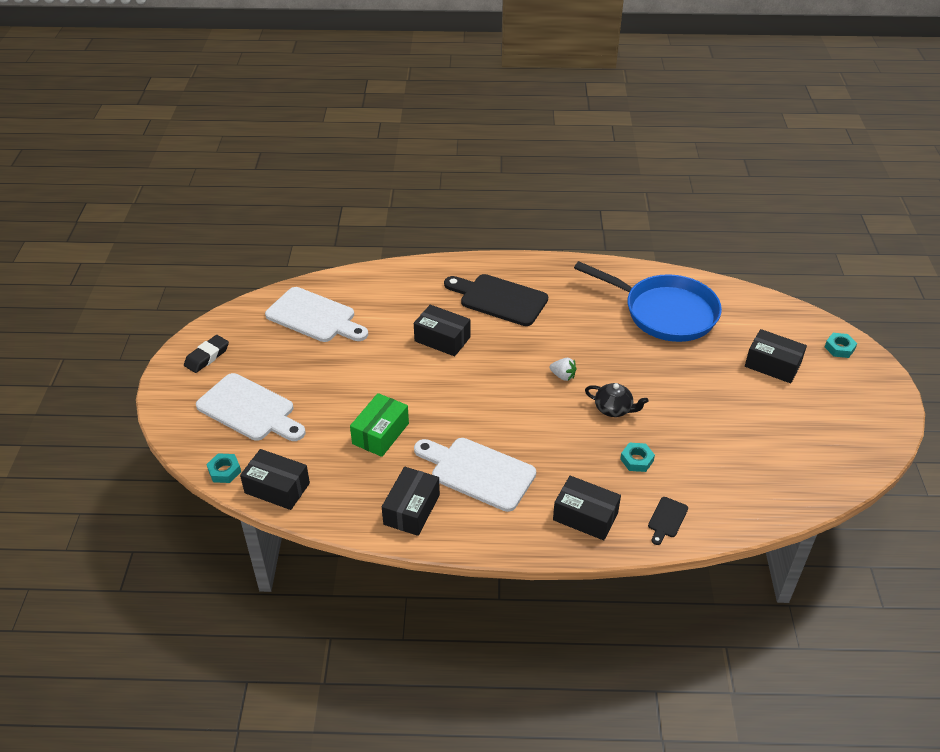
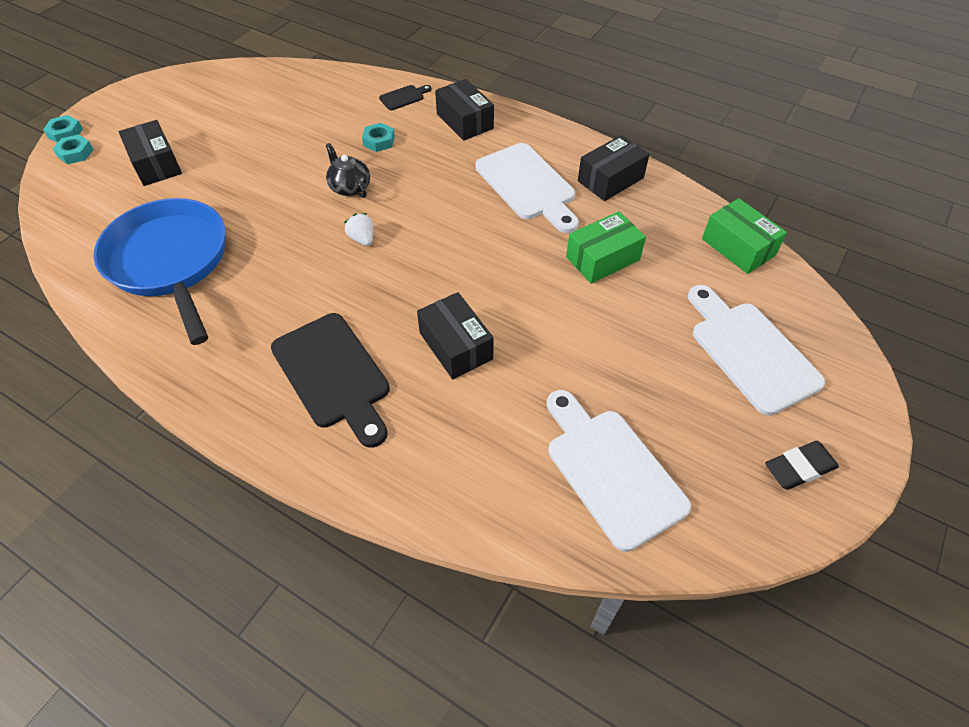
camera: 150 degrees left, 10 degrees up
turquoise nut [206,453,241,483] -> turquoise nut moved to [43,115,83,143]
black box [240,449,310,510] -> green box [702,198,787,274]

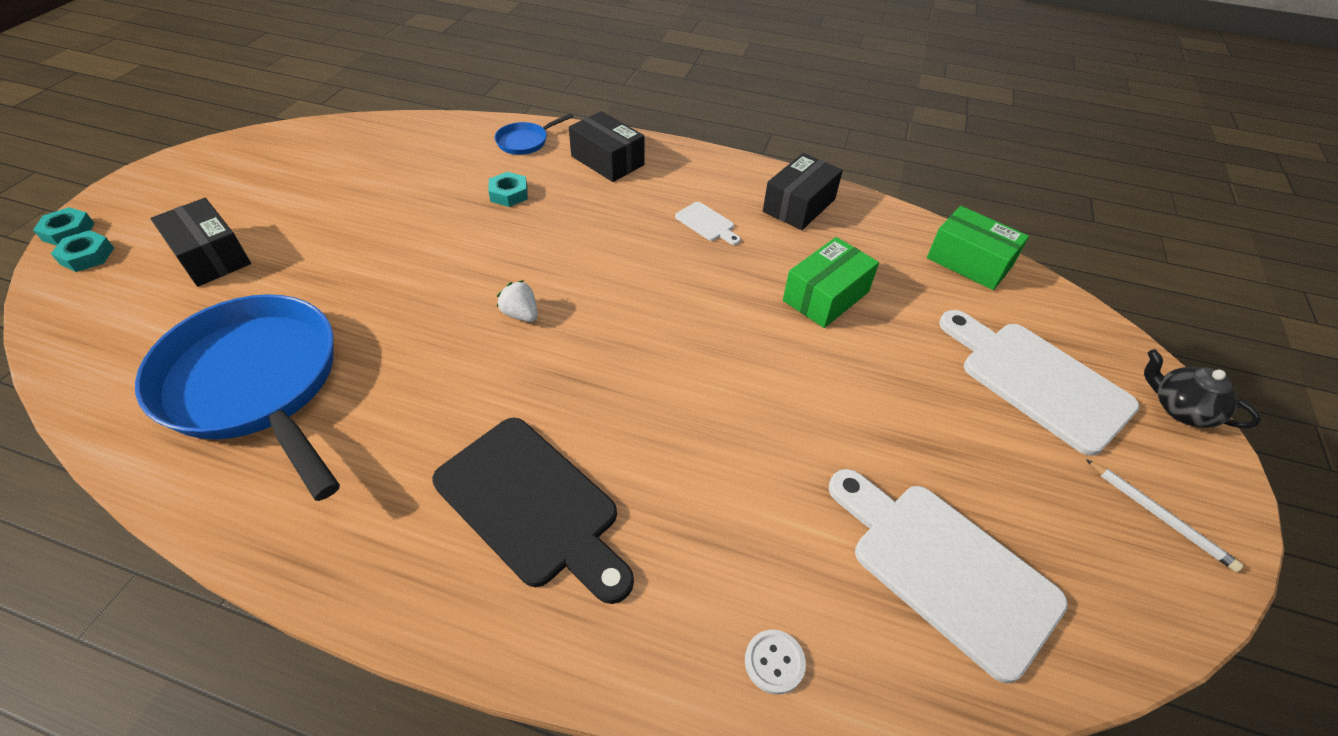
camera: 15 degrees left, 5 degrees down
black teapot [326,143,370,198] -> black teapot moved to [1144,349,1261,428]
black cutting board [379,85,432,110] -> blue pan [495,113,574,155]
black box [417,292,494,379] -> none
white cutting board [475,143,579,233] -> white cutting board [675,202,741,245], size x0.45
black eraser [765,441,839,490] -> white pencil [1086,459,1244,572]
none -> white button [745,630,806,695]

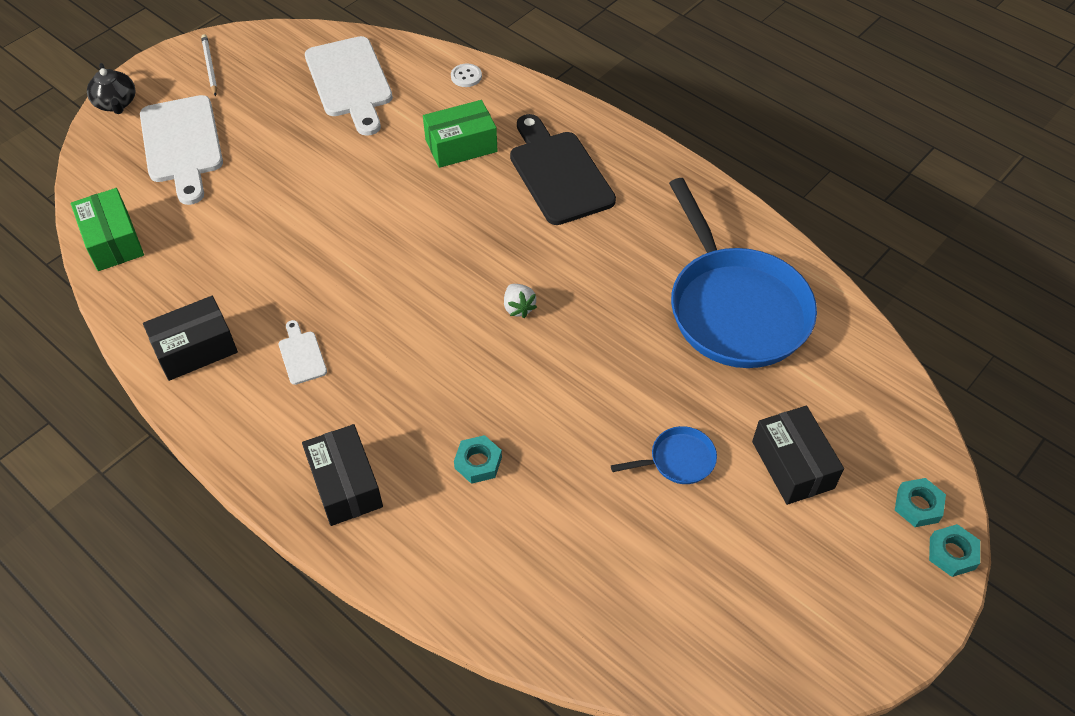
camera: 155 degrees left, 5 degrees up
blue pan [495,113,574,155] -> blue pan moved to [611,426,717,484]
green box [783,237,879,328] -> green box moved to [423,100,497,168]

